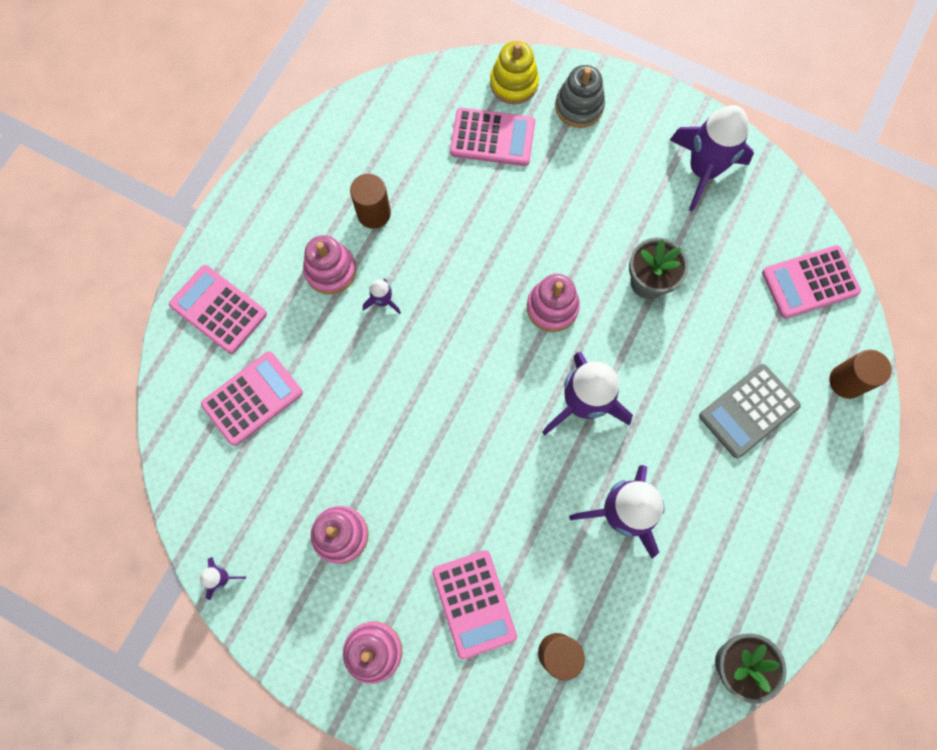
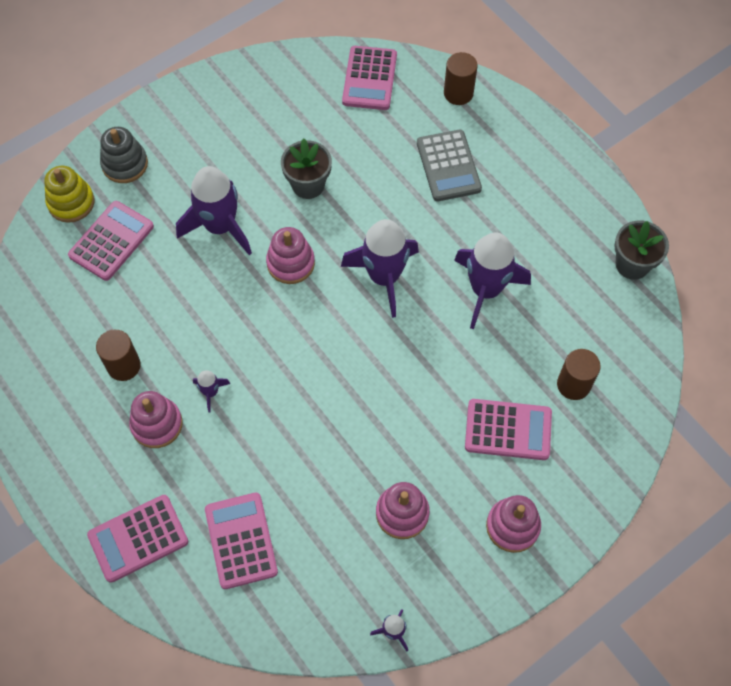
camera: 65 degrees left, 10 degrees down
purple rocket [670,105,754,212] -> purple rocket moved to [176,166,252,255]

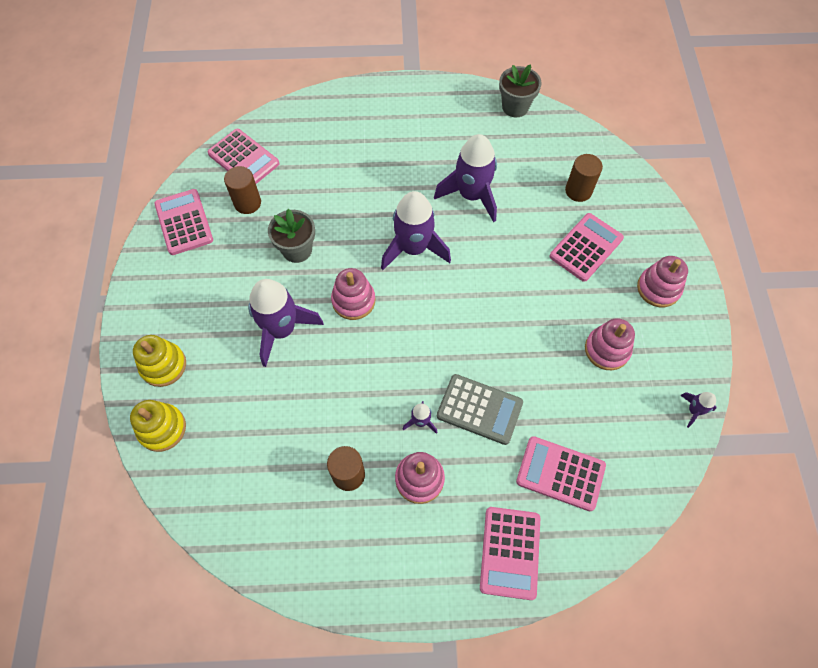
camera: 55 degrees left, 0 degrees up
pink calculator [68,201,154,281] -> pink calculator moved to [154,189,213,255]
grey stacking toy [100,127,148,183] -> yellow stacking toy [133,335,186,387]
grey calculator [417,130,482,201] -> grey calculator moved to [437,374,523,445]
brown cylinder [444,52,478,105] -> brown cylinder moved to [224,166,261,214]

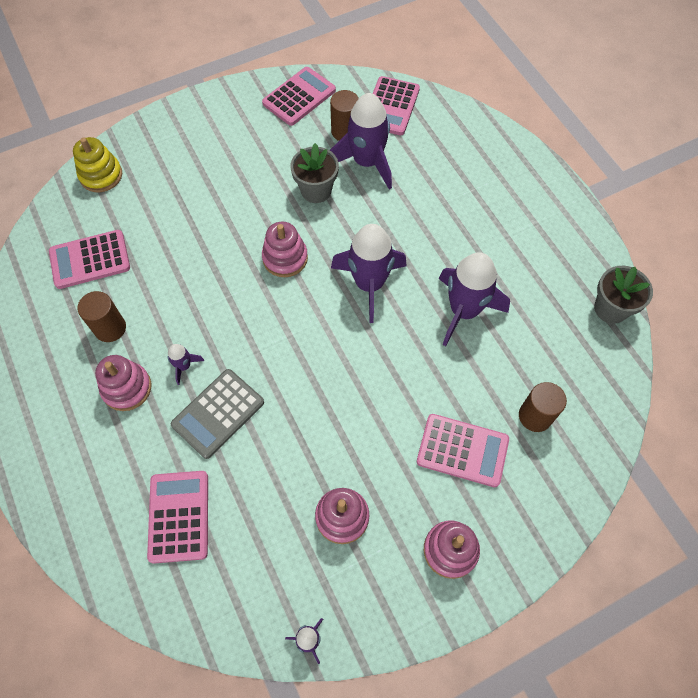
camera: 65 degrees right, 0 degrees up
yellow stacking toy [133,335,186,387] -> none
purple rocket [248,279,324,367] -> purple rocket moved to [330,93,392,190]
grey calculator [437,374,523,445] -> grey calculator turned 45 degrees clockwise [171,369,264,459]
pink calculator [480,507,540,600] -> pink calculator moved to [49,230,130,289]

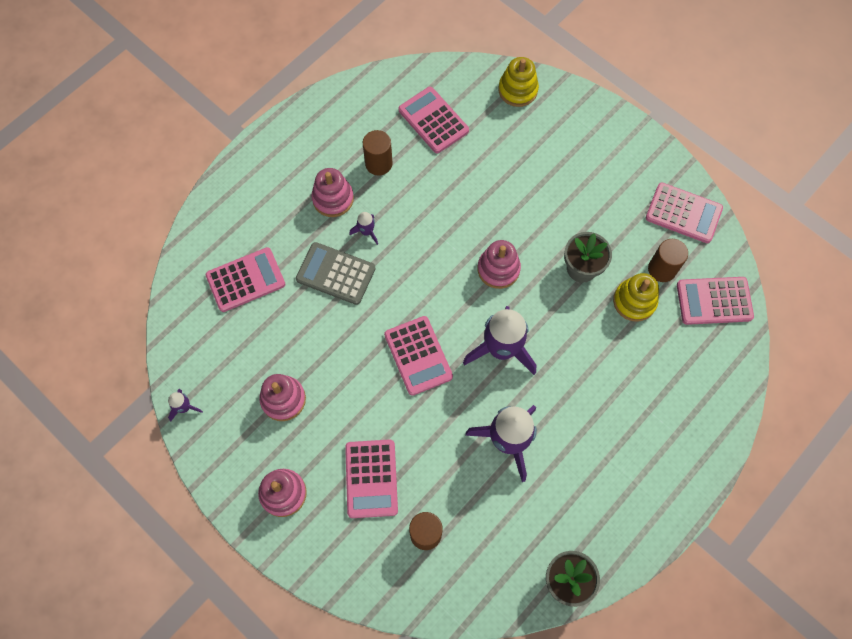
camera: 70 degrees right, 5 degrees up
purple rocket [330,93,392,190] -> yellow stacking toy [613,273,659,322]
none -> pink calculator [384,316,453,396]

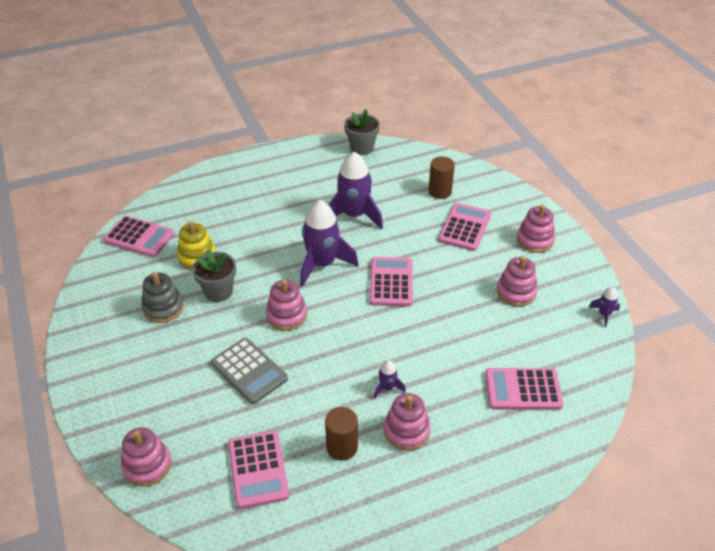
camera: 155 degrees left, 25 degrees down
grey calculator [296,242,376,305] -> grey calculator moved to [211,338,288,404]
yellow stacking toy [498,57,539,107] -> pink stacking toy [121,427,171,487]
pink calculator [646,183,723,243] -> none
brown cylinder [648,239,688,282] -> none
none -> grey stacking toy [141,272,184,323]

